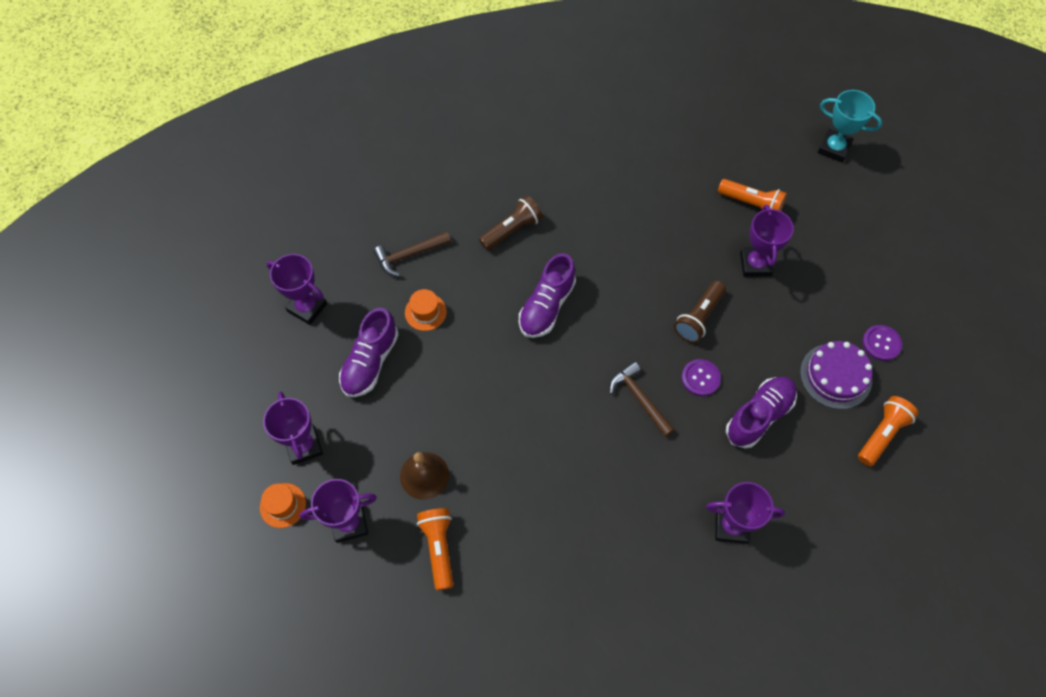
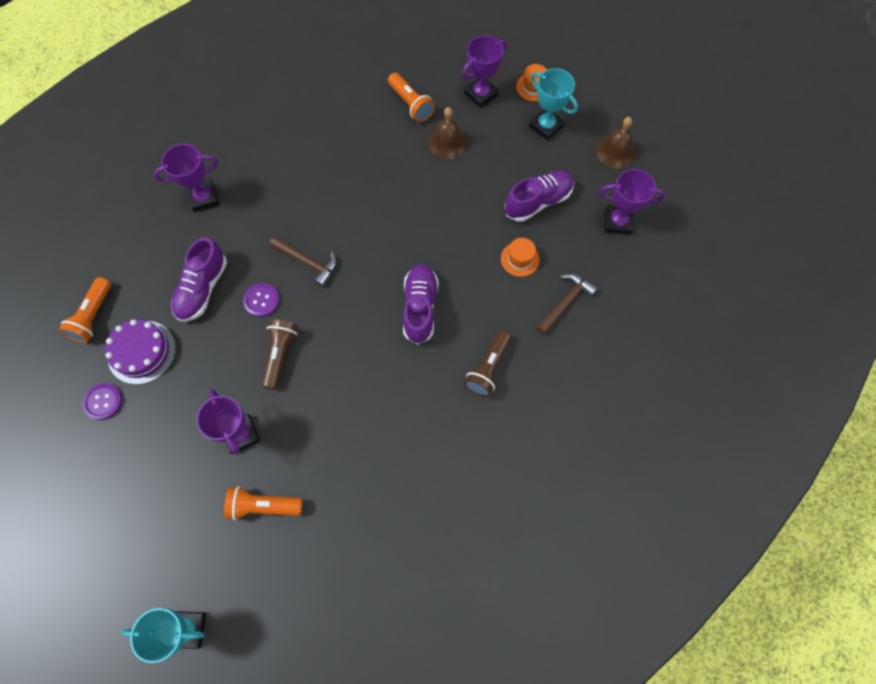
camera: 155 degrees right, 5 degrees up
purple trophy [263,392,323,465] -> turquoise trophy [529,68,578,141]
purple shoe [339,308,399,397] -> purple shoe turned 60 degrees clockwise [505,171,574,222]
none -> brown bell [596,117,635,169]

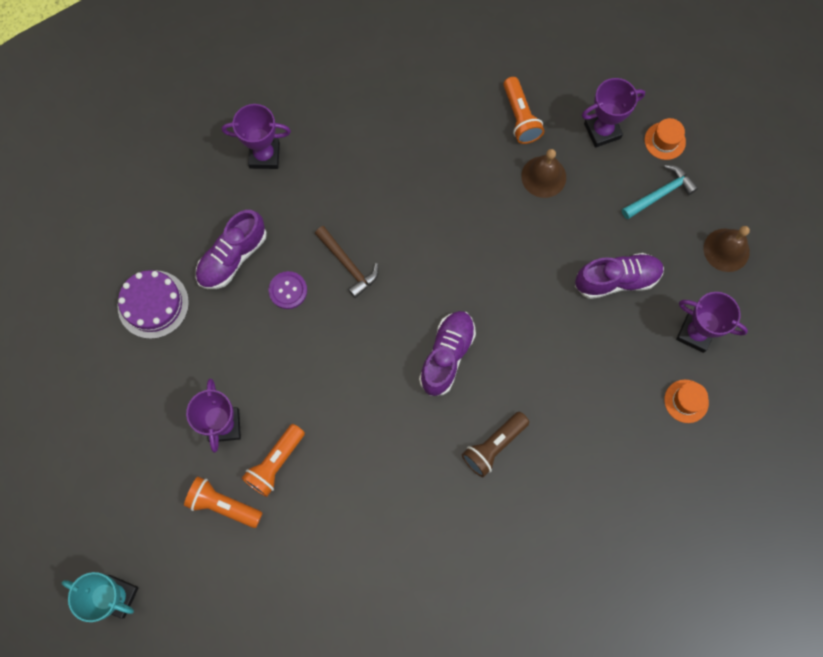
camera: 20 degrees right, 5 degrees up
orange flashlight [58,277,111,343] -> orange flashlight moved to [242,424,305,497]
purple button [82,383,122,420] -> none
brown flashlight [261,319,298,390] -> none
orange hat [501,238,540,277] -> orange hat moved to [664,379,709,423]
turquoise trophy [529,68,578,141] -> turquoise hammer [622,165,698,219]
brown hammer [536,274,598,335] -> none

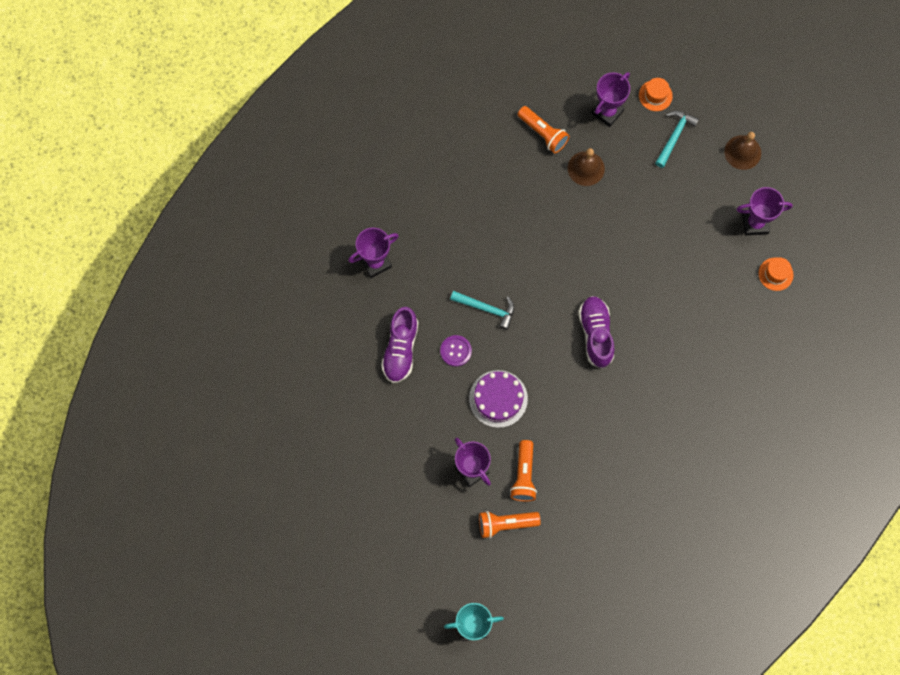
camera: 30 degrees left, 0 degrees up
purple cake [118,270,189,339] -> purple cake moved to [469,370,528,428]
brown hammer [315,226,379,298] -> turquoise hammer [450,291,514,330]
brown flashlight [462,412,529,477] -> none
purple shoe [575,253,664,299] -> none

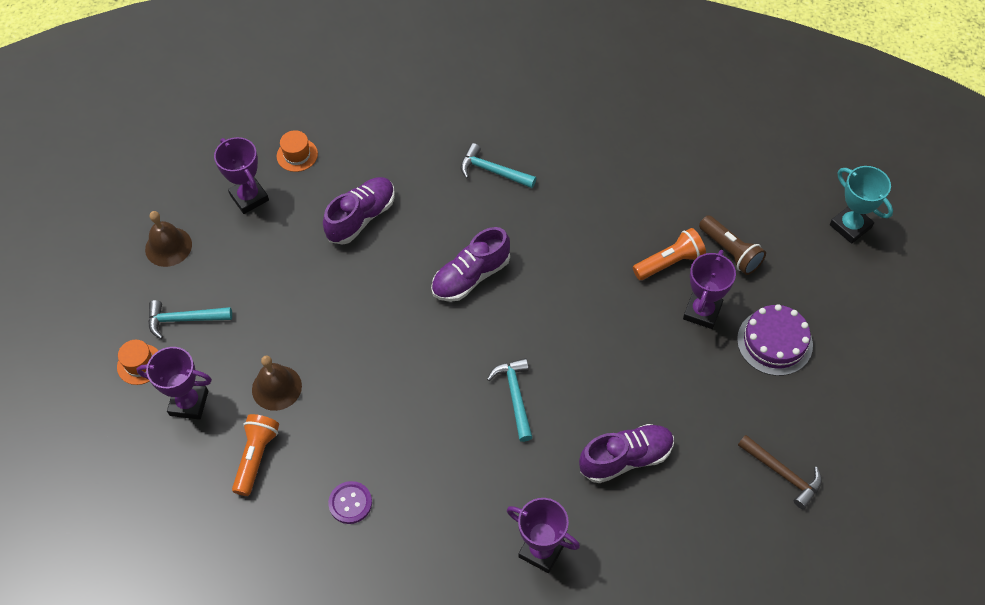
camera: 120 degrees left, 15 degrees down
purple button [440,335,472,367] -> purple button moved to [328,481,372,524]
purple cake [469,370,528,428] -> purple cake moved to [737,304,813,376]
orange flashlight [479,511,541,538] -> brown flashlight [699,215,766,275]
none -> purple shoe [323,177,395,245]
none -> turquoise hammer [460,143,536,188]
none -> brown hammer [738,435,822,509]

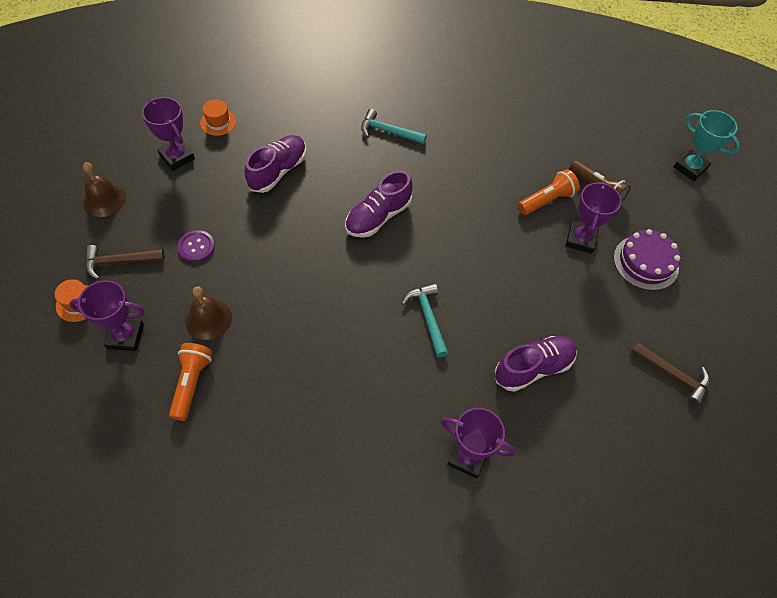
camera: 10 degrees left, 0 degrees up
turquoise hammer [148,300,232,339] -> brown hammer [85,245,165,279]
purple button [328,481,372,524] -> purple button moved to [178,230,215,262]

